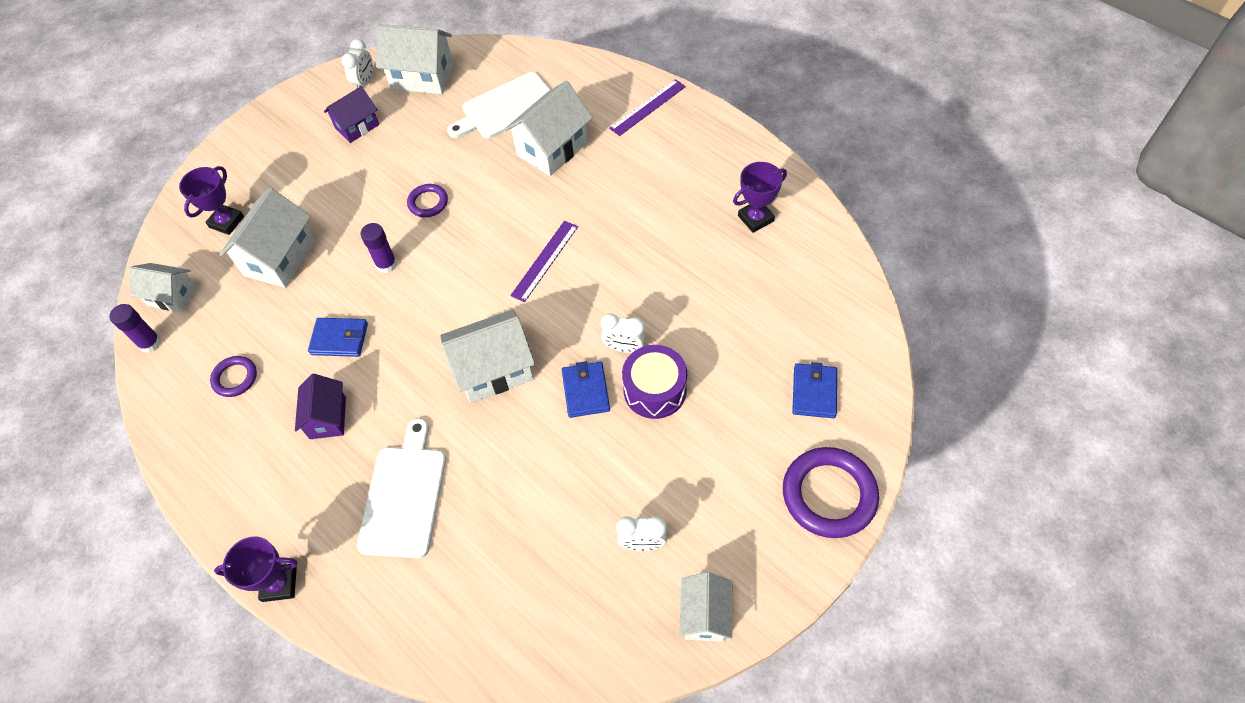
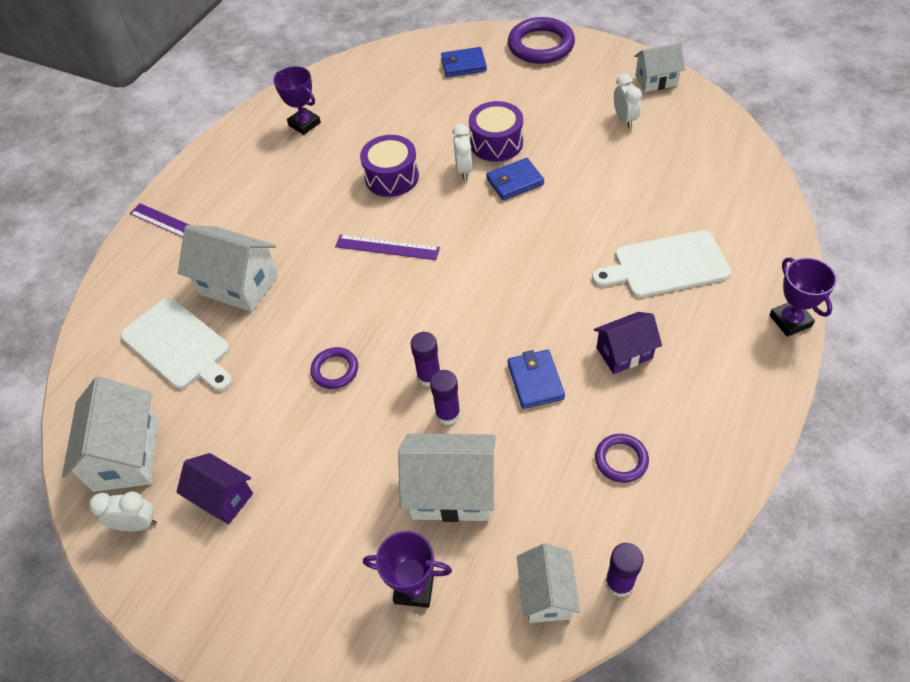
camera: 105 degrees left, 5 degrees down
white house [440,310,535,403] -> none
none -> purple drum [360,135,419,197]
none -> purple glue stick [430,370,461,425]

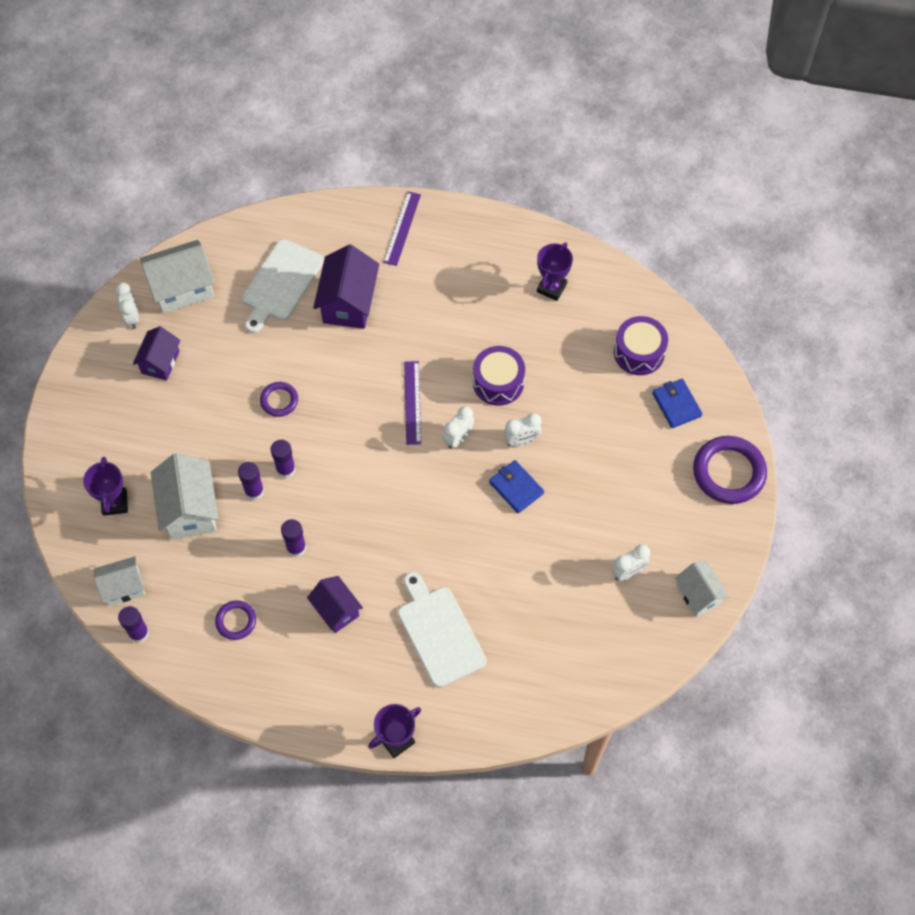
camera: 70 degrees right, 10 degrees up
white house [178,225,278,312] -> purple house [313,244,379,329]
purple drum [469,101,523,162] -> purple drum moved to [614,316,668,375]
blue wallet [508,350,565,409] -> purple glue stick [281,519,306,557]
none -> white clock [443,406,474,449]

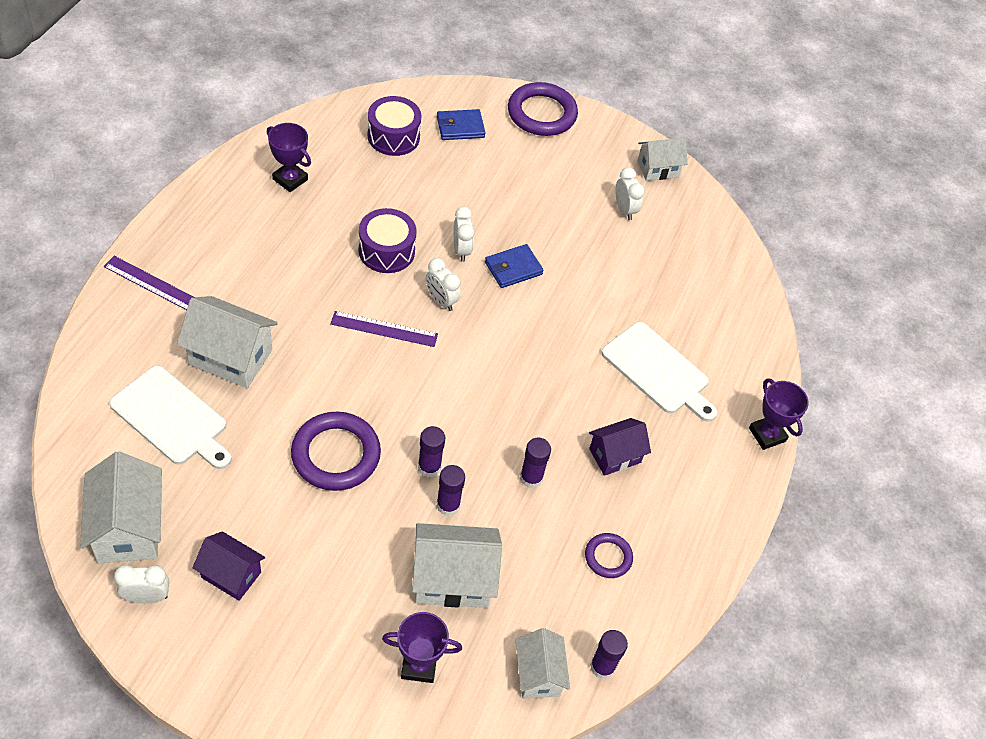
camera: 85 degrees left, 10 degrees down
purple ring [260,382,298,417] -> purple ring [291,412,381,491], size x1.87
purple house [313,244,379,329] -> white house [177,296,278,388]
white cutting board [398,572,486,688] -> white cutting board turned 120 degrees counterclockwise [601,322,717,422]

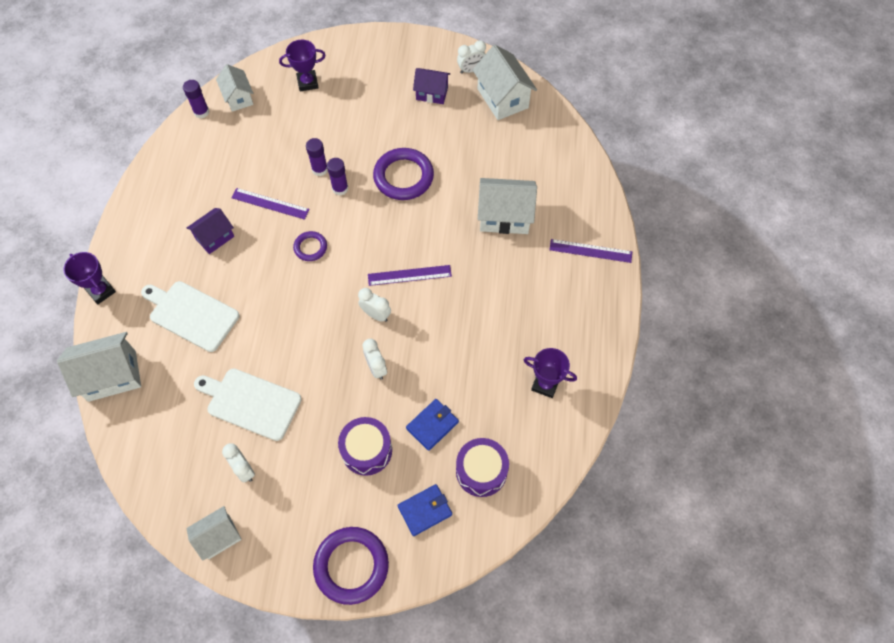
camera: 170 degrees right, 10 degrees up
white cutting board [109,366,232,469] -> white cutting board moved to [194,368,302,441]
purple drum [359,208,417,273] -> purple drum moved to [338,417,392,476]
white house [412,523,502,608] -> white house moved to [57,332,141,402]
blue wallet [485,244,544,288] -> blue wallet moved to [406,399,459,451]
purple glue stick [520,438,551,488] -> purple ruler [231,188,310,220]
purple ring [585,533,633,578] -> purple ring moved to [293,231,327,261]

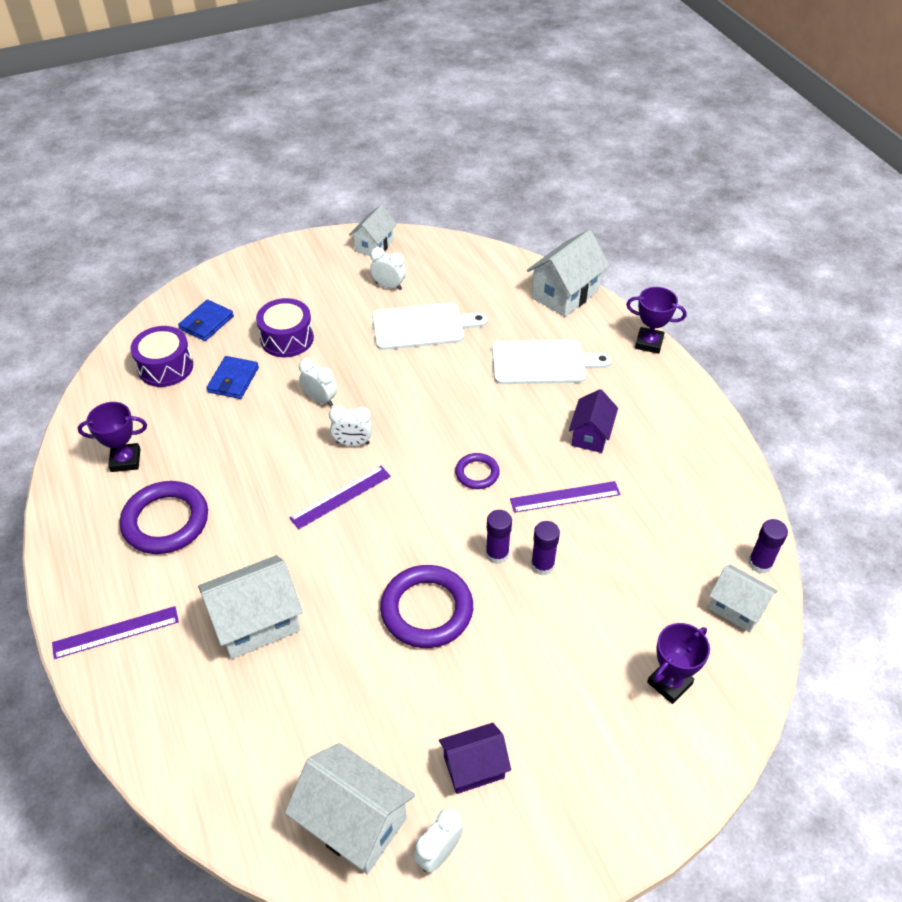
camera: 150 degrees right, 15 degrees down
purple ring [313,527,389,605] -> purple ring moved to [120,481,208,554]

